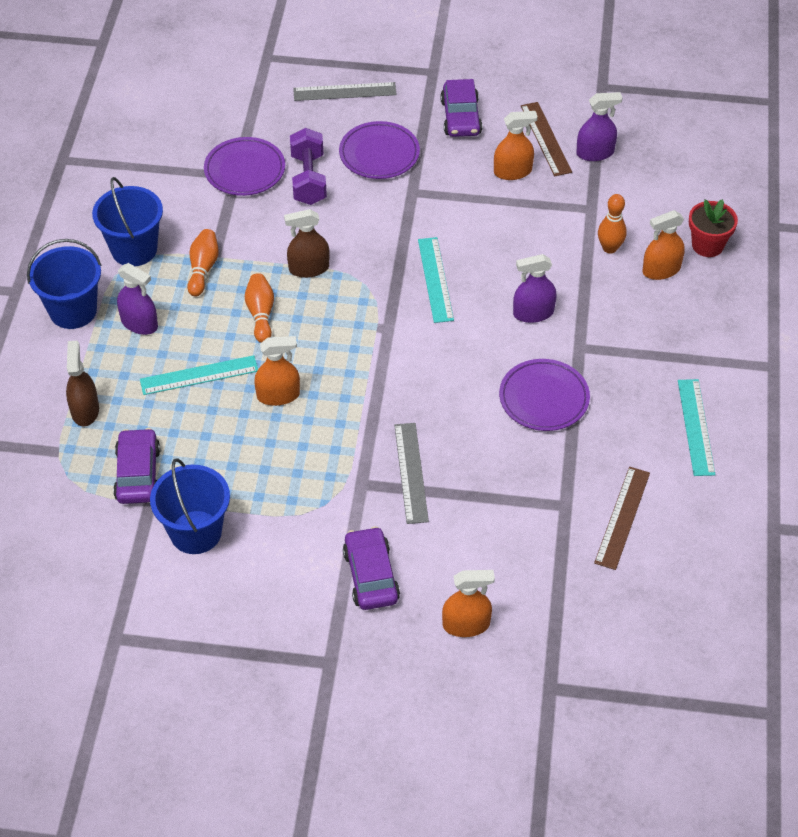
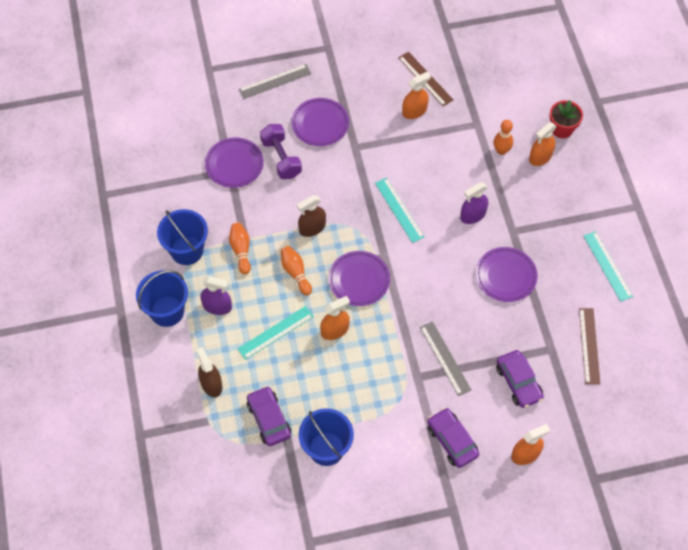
camera: 20 degrees left, 10 degrees up
purple car [440,79,482,137] -> purple car moved to [496,350,544,408]
purple spray bottle [576,92,623,161] -> none
none -> purple plate [328,251,390,306]

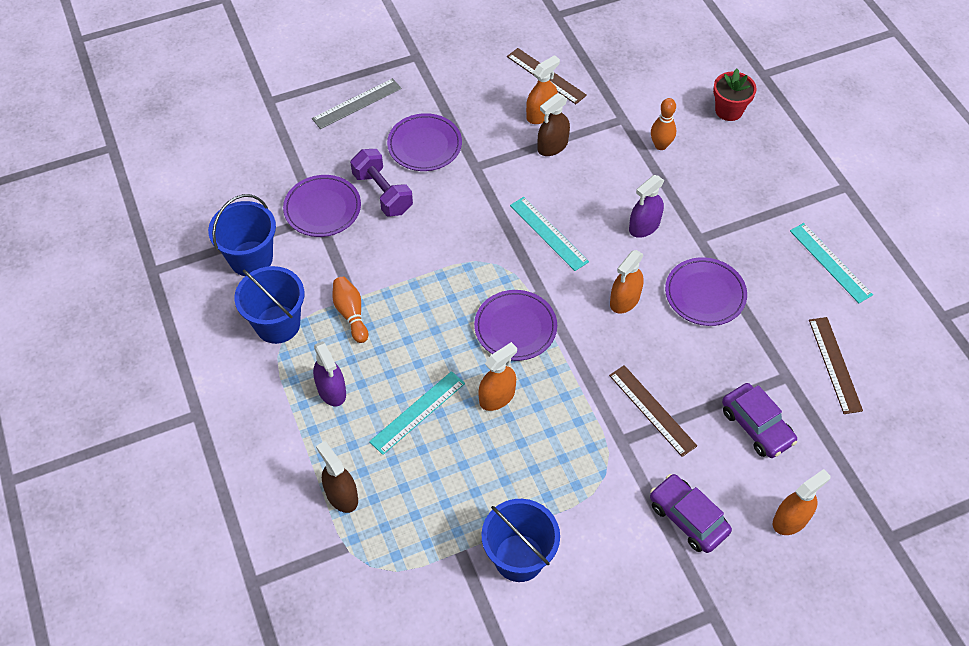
camera: 10 degrees left, 5 degrees down
blue bucket [136,270,188,327] -> blue bucket moved to [208,194,276,276]
purple spray bottle [200,276,232,315] -> purple spray bottle turned 60 degrees clockwise [313,341,346,406]
purple car [247,386,291,446] -> none
orange bowling pin [281,246,312,295] -> none
brown spray bottle [297,195,326,237] -> brown spray bottle moved to [538,93,570,156]
grey ruler [420,321,472,396] -> brown ruler [609,365,697,457]
orange spray bottle [529,122,557,166] -> orange spray bottle moved to [610,250,644,314]

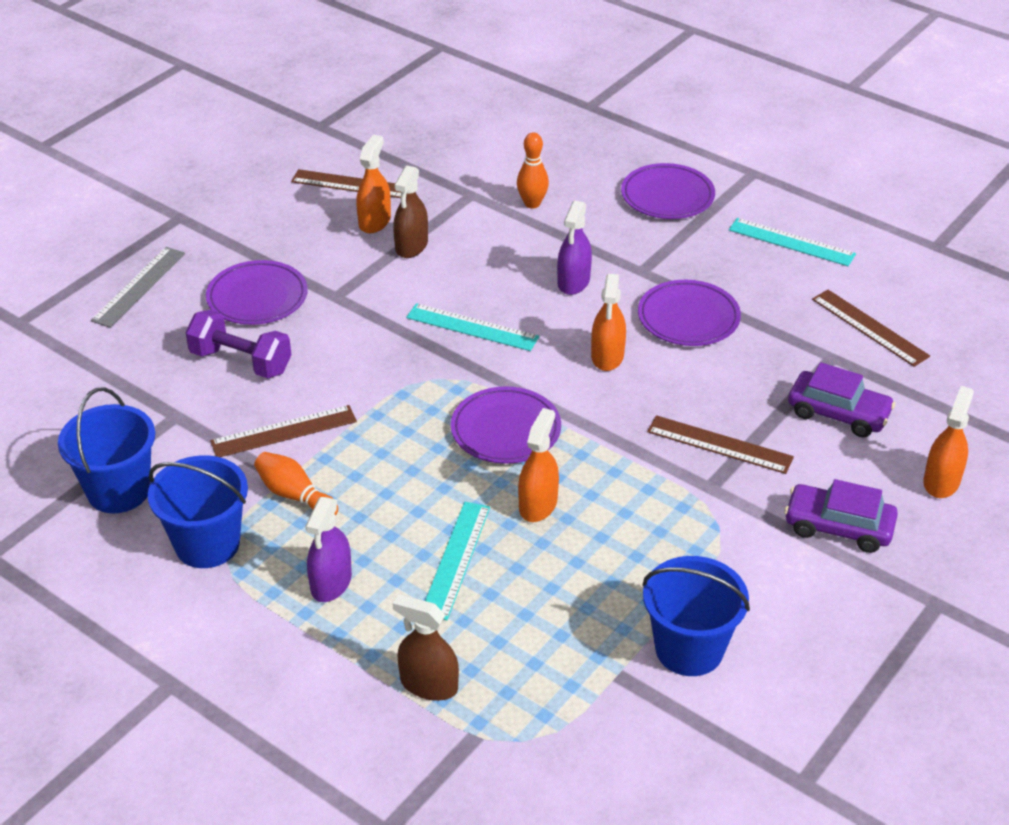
camera: 30 degrees left, 15 degrees down
purple plate [283,175,361,237] -> purple plate moved to [621,163,715,219]
purple spray bottle [313,341,346,406] -> purple spray bottle turned 75 degrees clockwise [305,497,352,602]
red flower pot [713,69,756,121] -> none
none -> brown ruler [210,405,357,457]

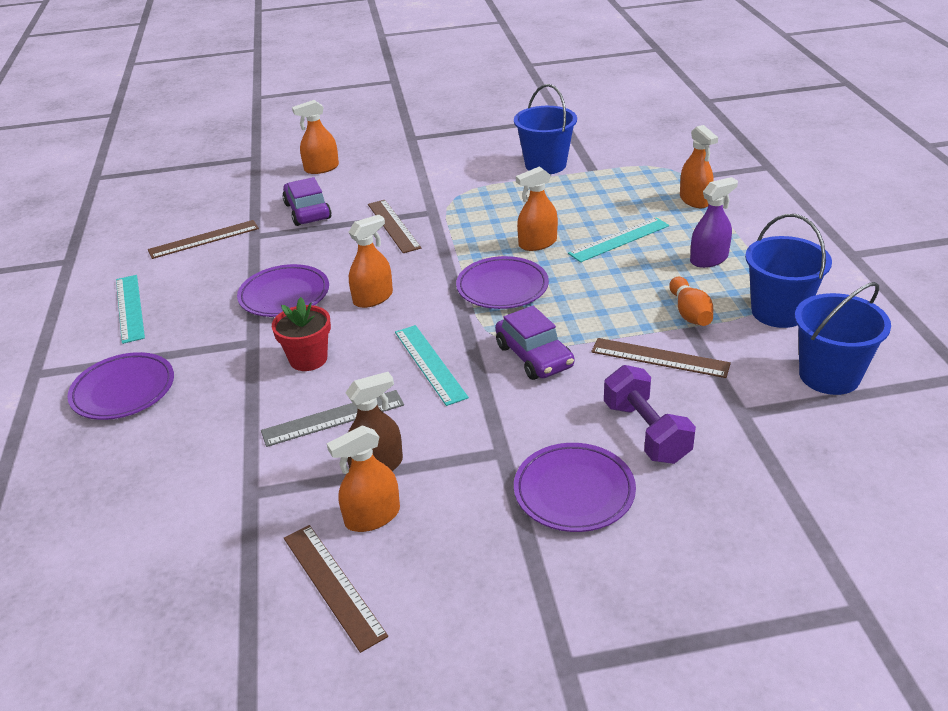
camera: 135 degrees left, 5 degrees down
grey ruler [91,247,185,328] -> grey ruler moved to [261,390,404,447]
brown spray bottle [392,594,459,701] -> orange spray bottle [680,125,718,208]
orange bowling pin [517,132,549,209] -> none
purple spray bottle [557,200,592,295] -> red flower pot [272,297,331,371]
purple car [784,479,898,553] -> purple car moved to [495,306,574,380]
brown ruler [812,290,930,367] -> brown ruler turned 60 degrees clockwise [148,220,259,259]

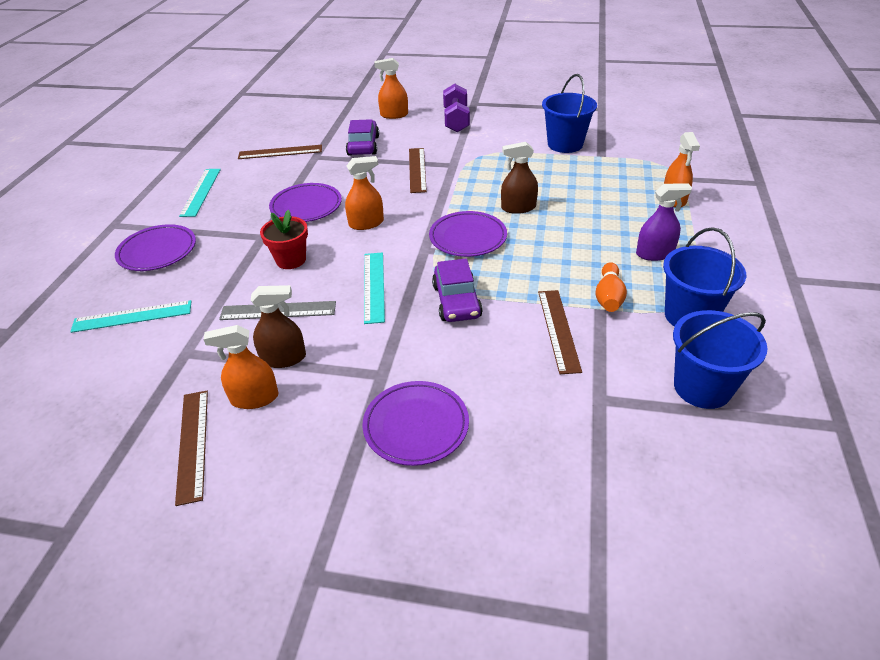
camera: 20 degrees right, 5 degrees up
orange spray bottle [516,166,558,251] -> brown spray bottle [501,142,538,214]
turquoise ruler [568,217,669,262] -> turquoise ruler moved to [70,300,192,333]
brown ruler [591,338,731,378] -> brown ruler turned 45 degrees clockwise [538,290,582,374]
purple dumbbell [604,365,696,464] -> purple dumbbell moved to [443,84,470,132]

